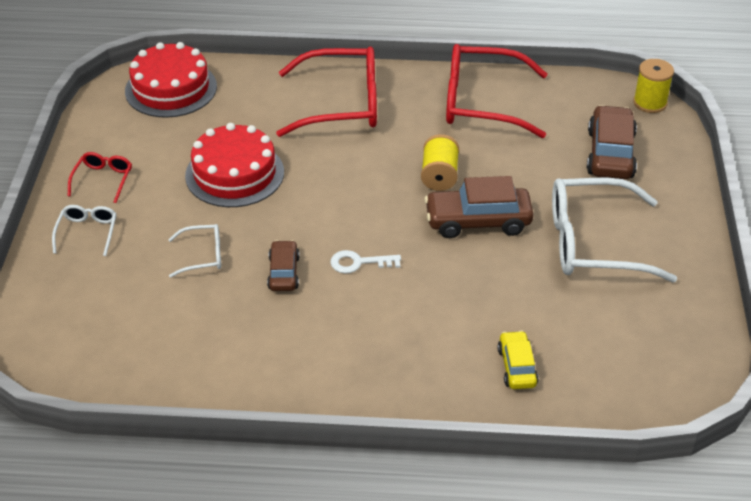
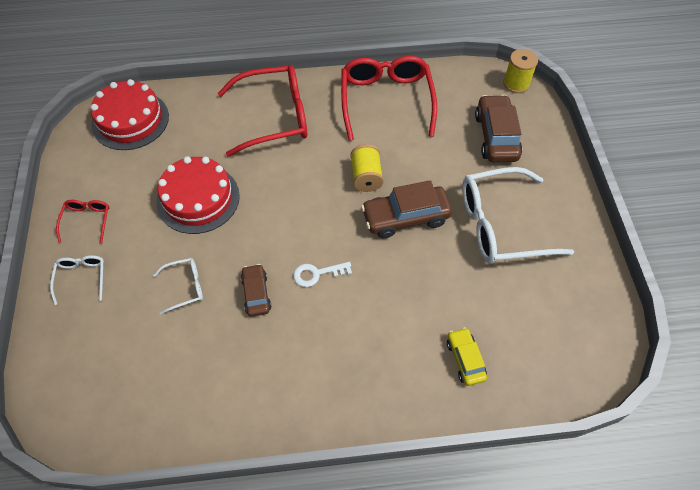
camera: 10 degrees left, 15 degrees up
red glasses [446,44,547,138] -> red glasses turned 90 degrees clockwise [341,56,437,141]

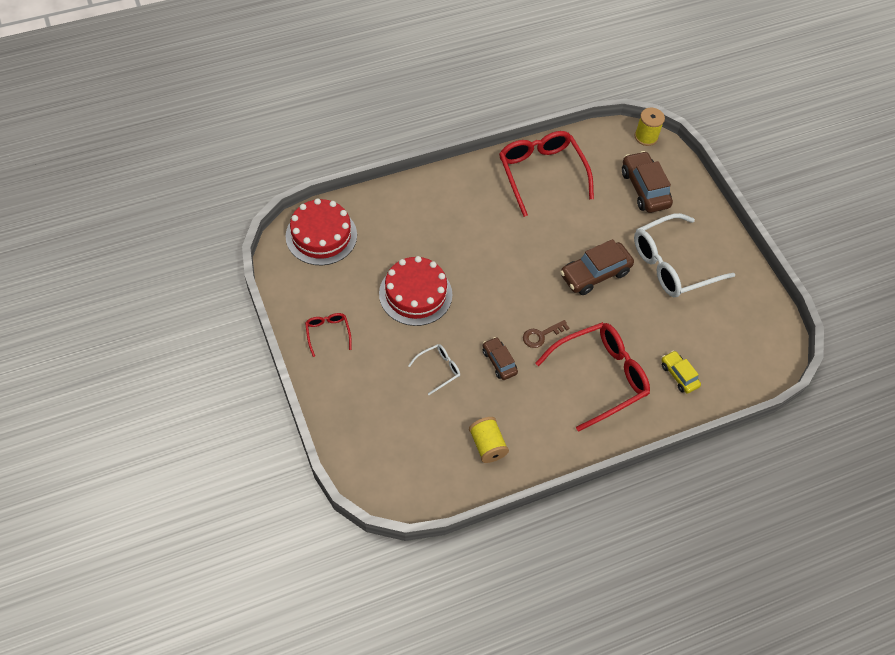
camera: 20 degrees left, 0 degrees up
white glasses [50,255,104,305] -> none
red glasses [218,65,307,157] -> red glasses moved to [535,322,650,432]
white key [293,262,352,287] -> brown key [523,320,570,348]
yellow spool [350,144,384,192] -> yellow spool moved to [469,417,509,463]

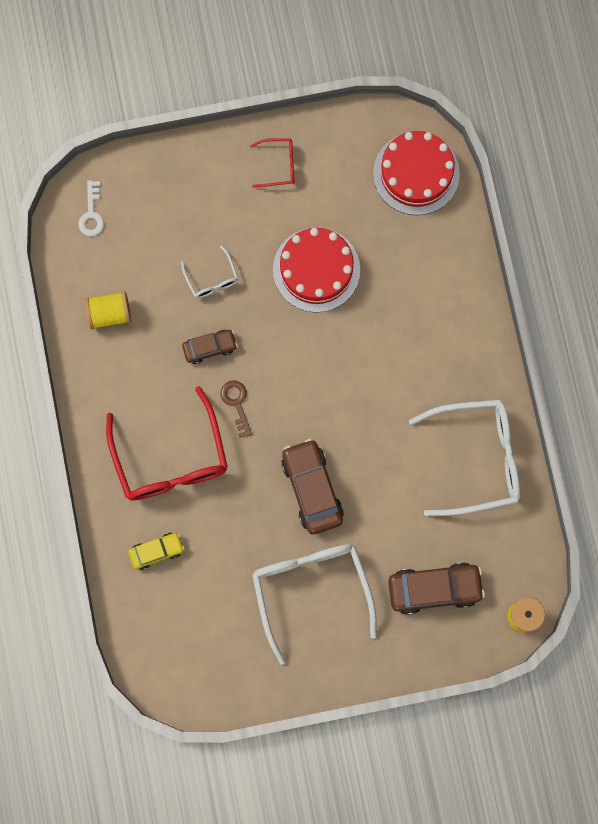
camera: 105 degrees right, 20 degrees up
red glasses [499,131,594,217] -> white glasses [409,399,520,516]
none -> white key [78,180,104,236]

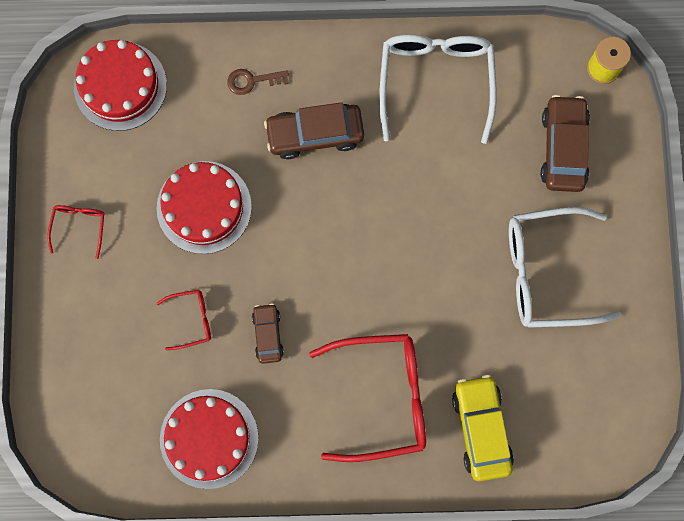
camera: 80 degrees left, 0 degrees up
white key [78,180,104,236] -> none
yellow spool [85,291,131,330] -> red cake [160,389,259,489]
yellow car [128,533,185,570] -> yellow car [452,375,514,482], size x1.70
white glasses [181,245,238,298] -> red glasses [156,290,211,350]
brown key [221,380,252,438] -> brown key moved to [227,69,289,95]
brown car [281,439,344,534] -> brown car moved to [264,102,364,159]

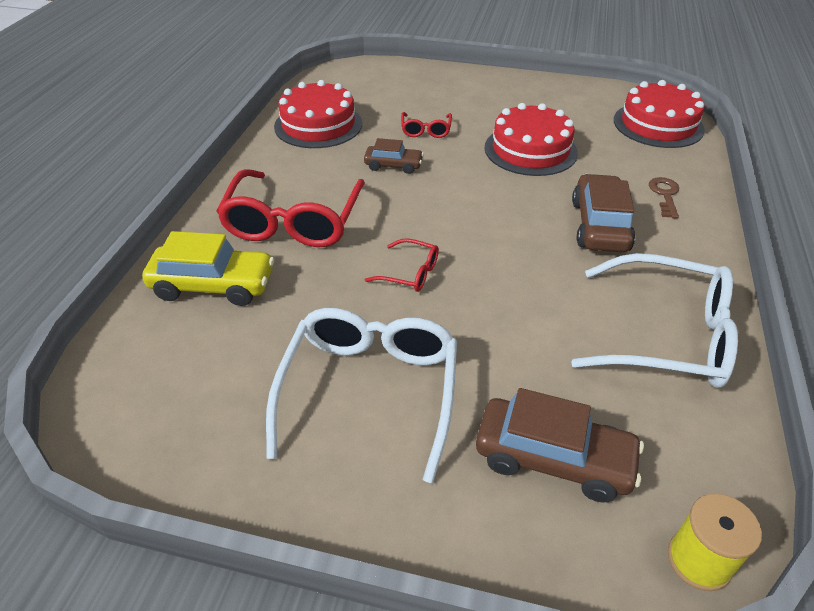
camera: 105 degrees right, 35 degrees down
red glasses [47,205,104,259] -> red glasses moved to [365,238,439,292]

